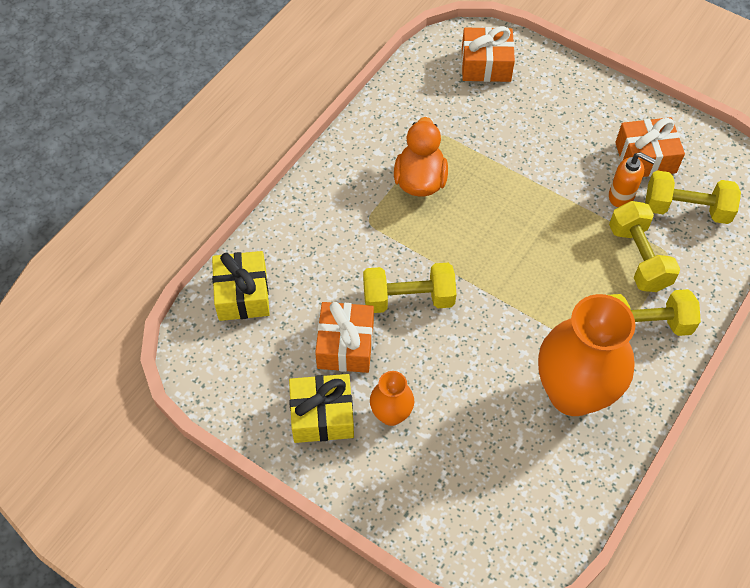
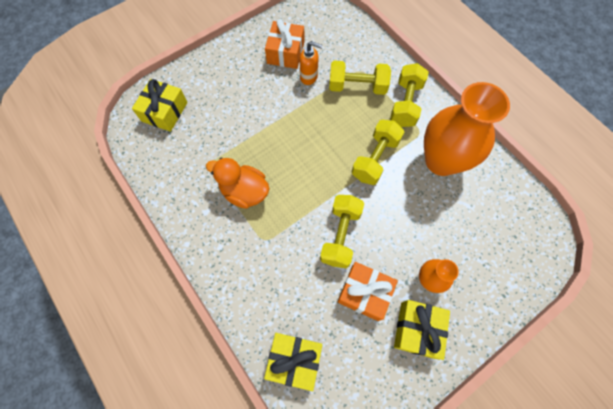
camera: 70 degrees left, 10 degrees up
orange gift [461,26,515,82] -> yellow gift [132,79,187,132]
orange soap dispenser [609,152,656,207] -> orange soap dispenser turned 60 degrees clockwise [300,41,323,85]
yellow dumbbell [645,171,741,224] -> yellow dumbbell moved to [352,120,404,185]

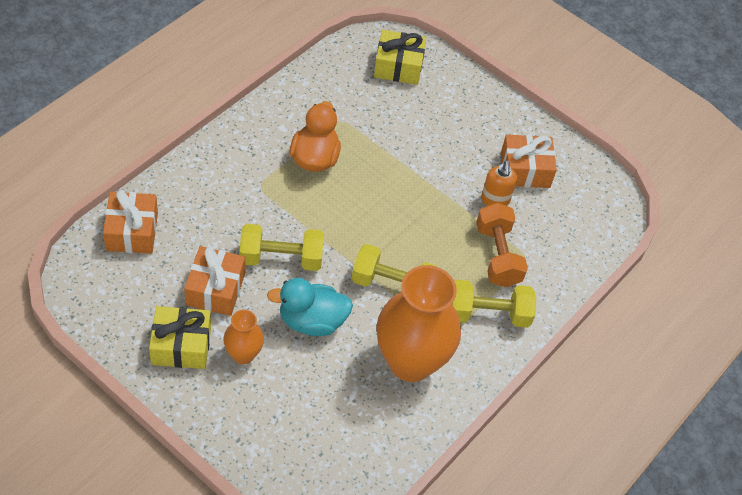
camera: 70 degrees right, 15 degrees down
yellow gift [264,333,322,391] -> orange gift [103,190,158,254]
yellow dumbbell [329,61,391,95] -> orange dumbbell [476,203,528,287]
none -> turquoise duck [267,278,353,336]

